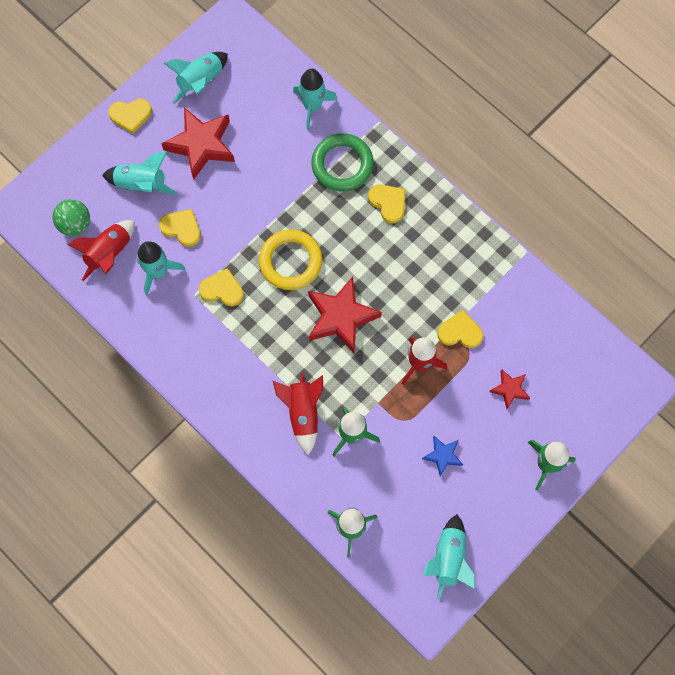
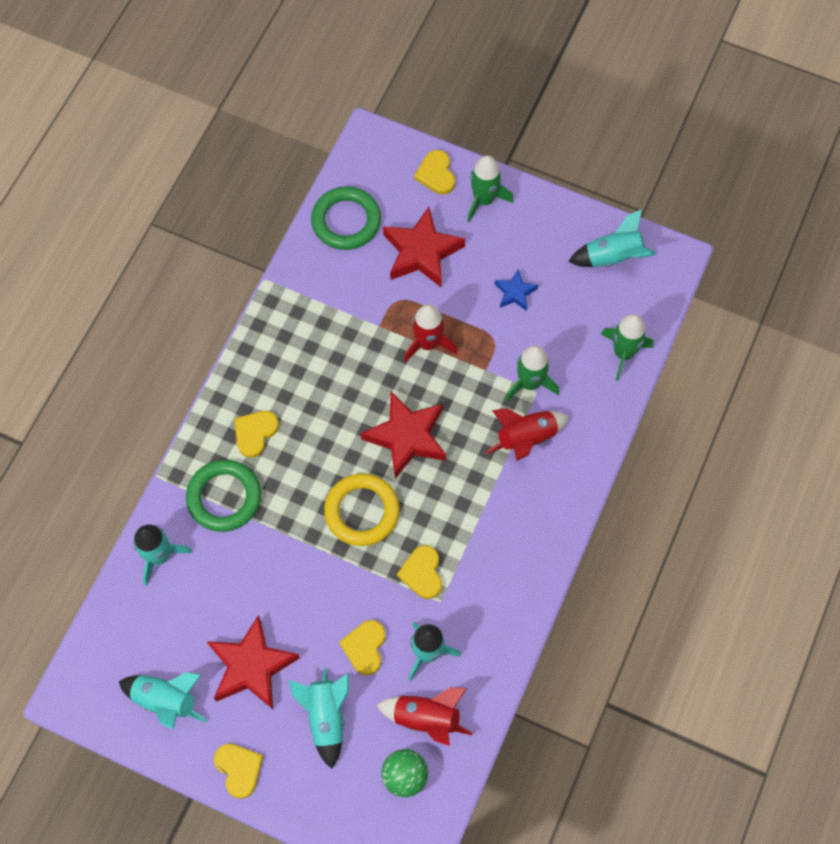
camera: 110 degrees left, 5 degrees down
yellow heart [437,310,483,348] -> yellow heart moved to [414,150,455,194]
red star [490,369,530,409] -> red star [383,207,465,287], size x1.93
none -> green ring [311,186,381,250]

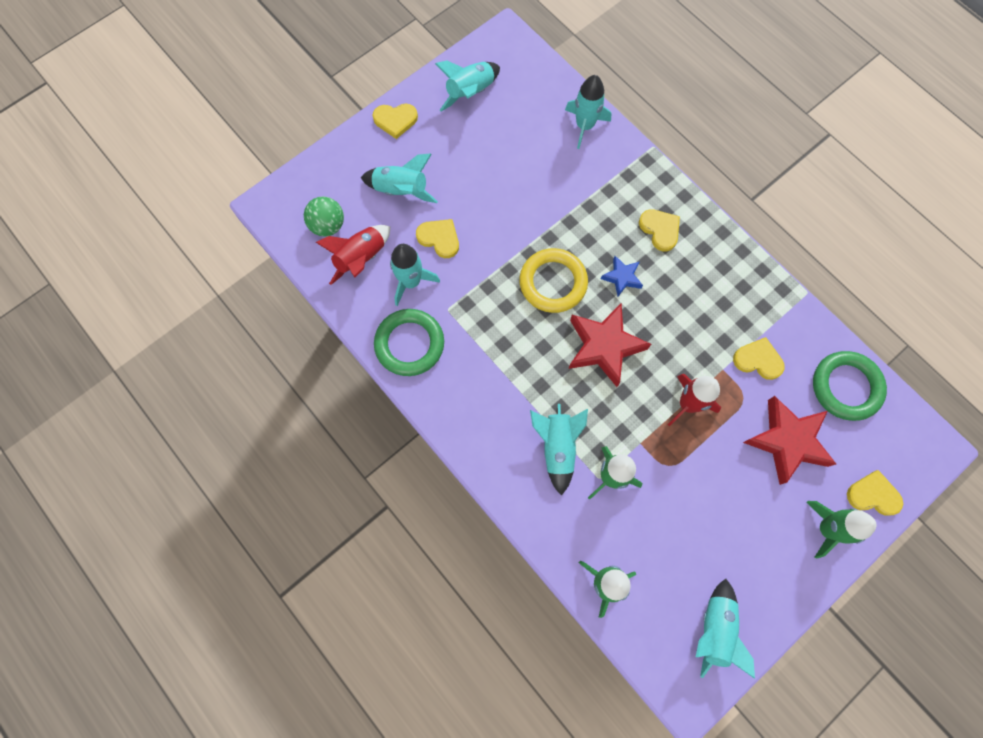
camera: 115 degrees right, 5 degrees up
green ring [186,460,261,532] -> green ring moved to [374,309,444,376]
red star [207,615,300,709] -> none
yellow heart [397,545,442,599] -> yellow heart moved to [733,337,785,380]
red rocket [485,408,569,461] -> turquoise rocket [530,404,588,496]
blue star [495,269,538,311] -> blue star moved to [601,256,643,297]

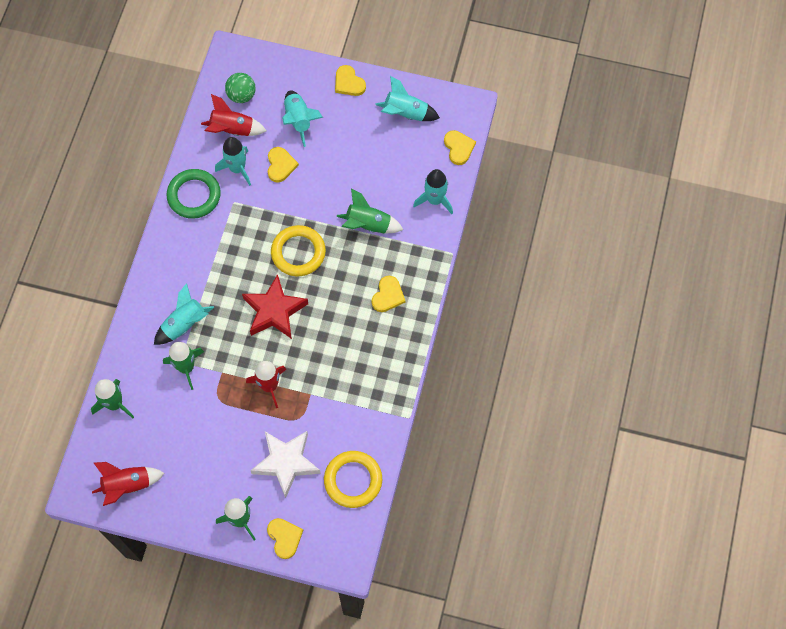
camera: 55 degrees right, 5 degrees down
blue star [601,256,643,297] -> none
turquoise rocket [696,579,755,679] -> red rocket [92,462,164,506]
yellow heart [733,337,785,380] -> yellow heart moved to [444,130,476,165]
red star [743,396,836,485] -> white star [250,431,321,498]
green ring [813,351,887,421] -> yellow ring [324,451,382,508]
none -> green rocket [337,188,403,233]

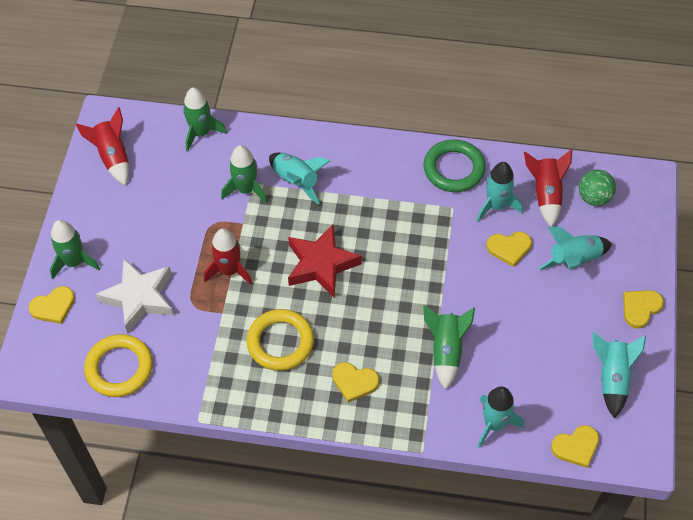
camera: 85 degrees right, 10 degrees down
yellow ring [271,225,326,276] -> yellow ring moved to [246,309,314,371]

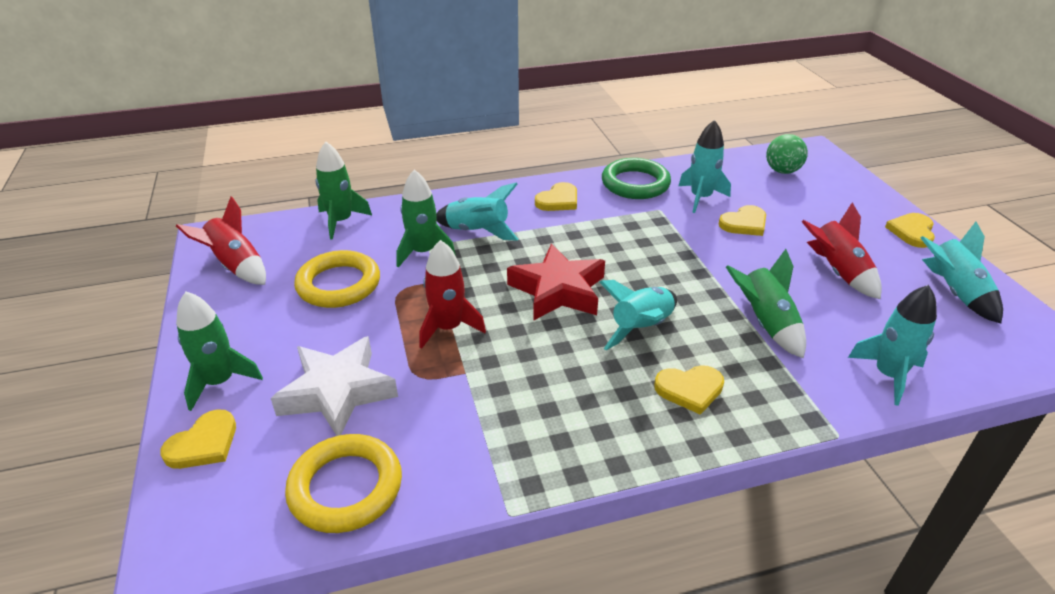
camera: 25 degrees left, 20 degrees down
yellow ring [246,309,314,371] -> yellow ring moved to [294,250,380,308]
red rocket [524,149,572,227] -> red rocket moved to [802,203,882,299]
turquoise rocket [538,227,612,270] -> turquoise rocket moved to [599,280,677,350]
yellow heart [551,425,599,468] -> yellow heart moved to [535,182,577,211]

